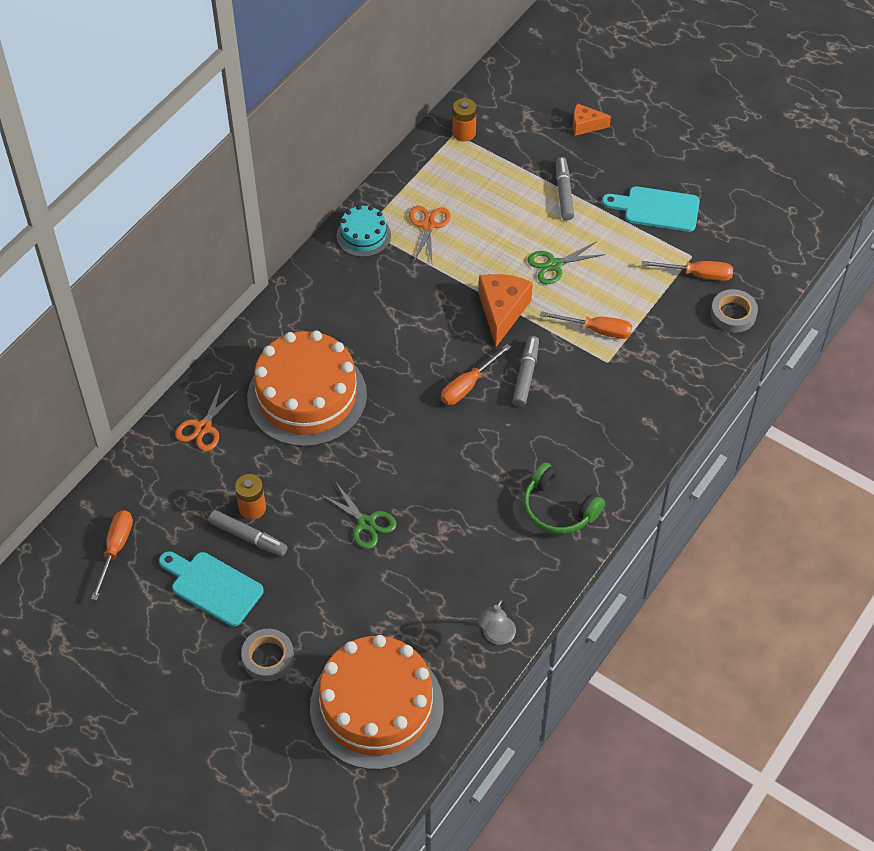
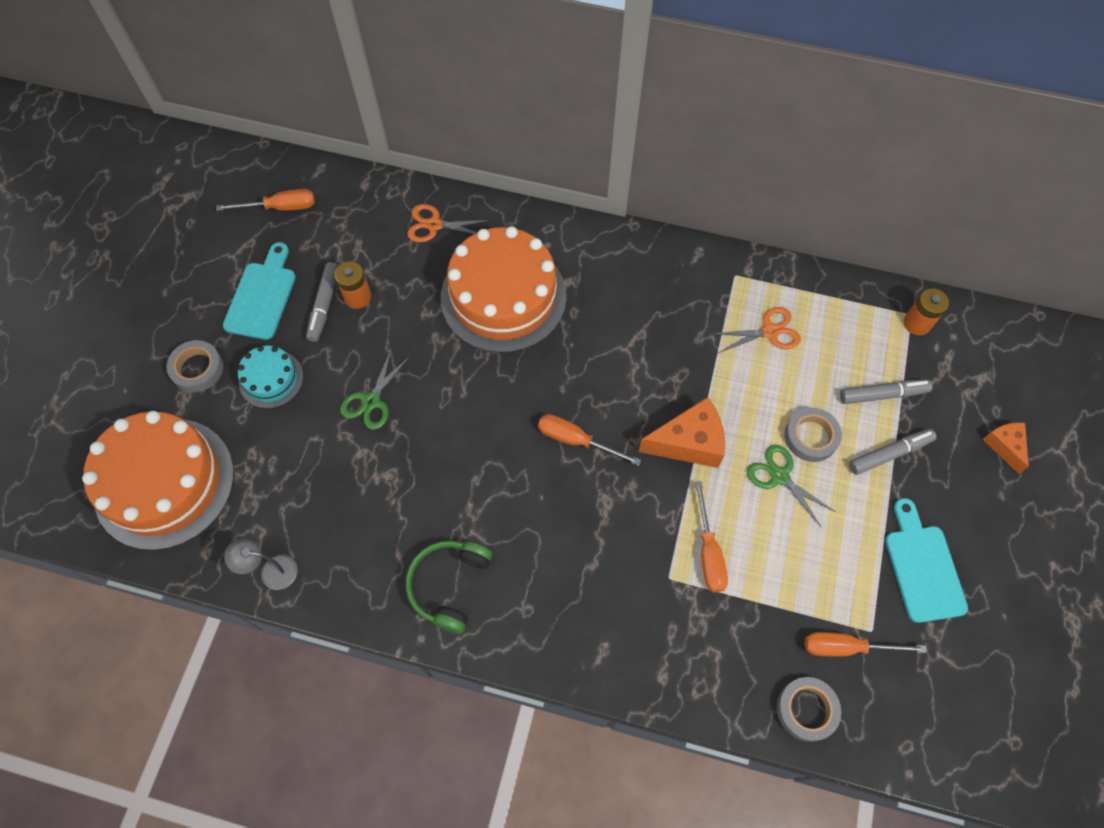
camera: 70 degrees right, 10 degrees up
turquoise cake [337,205,391,257] -> turquoise cake moved to [238,345,303,408]
grey marker [513,336,539,407] -> grey marker moved to [840,379,932,404]
orange screwdriver [642,261,733,281] -> orange screwdriver turned 105 degrees clockwise [805,632,927,657]
none -> grey tape [785,408,842,462]

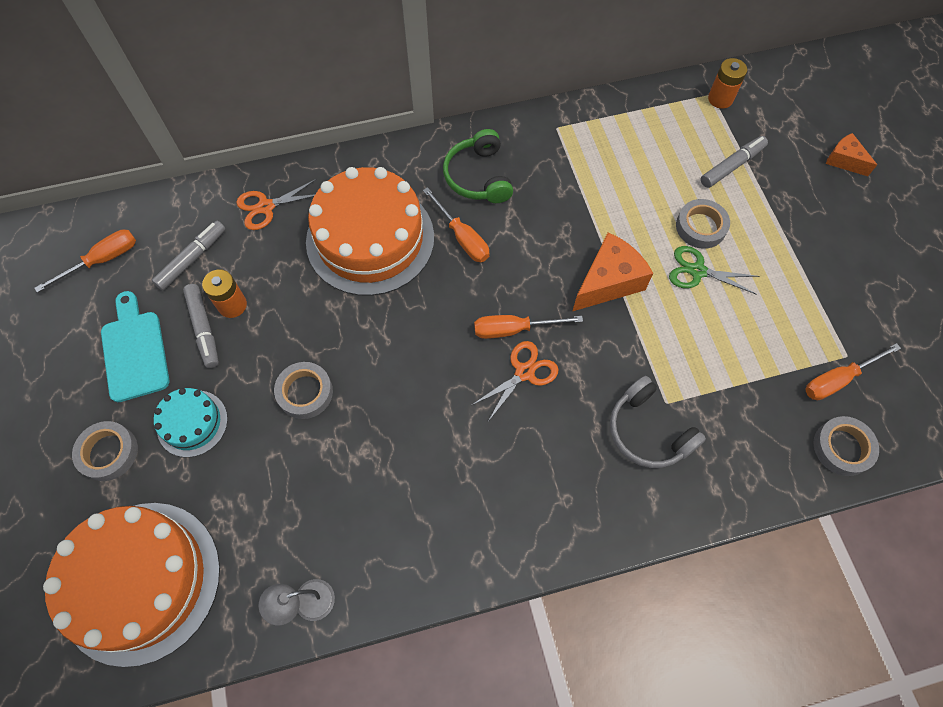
camera: 30 degrees left, 0 degrees up
green scissors [340,350,410,430] -> grey tape [274,362,333,419]
green headphones [406,540,492,634] -> green headphones moved to [443,129,513,203]
orange screwdriver [695,481,728,592] -> orange screwdriver moved to [423,187,489,262]
orange scissors [711,307,801,353] -> orange scissors moved to [472,341,559,420]
grey marker [849,428,937,475] -> grey marker moved to [152,221,225,290]
turquoise cutting board [885,498,968,623] -> none
none -> grey headphones [610,376,706,468]

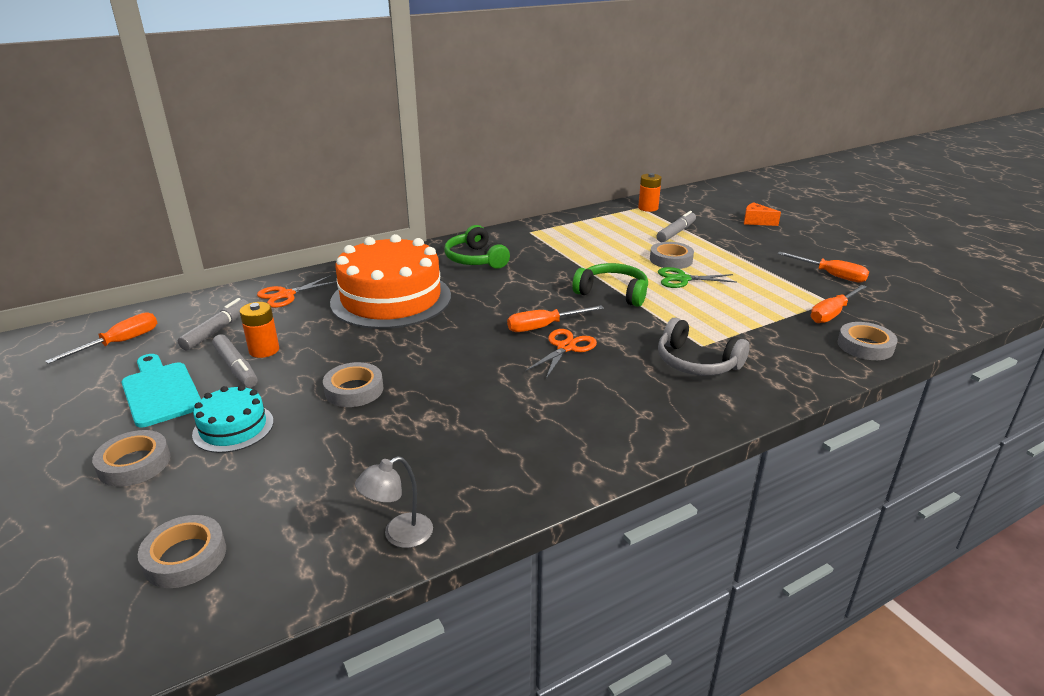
camera: 15 degrees left, 35 degrees down
orange cake [43,503,220,667] -> grey tape [138,515,226,588]
orange screwdriver [423,187,489,262] -> orange screwdriver moved to [777,252,869,283]
orange cheese [572,232,653,312] -> green headphones [572,263,648,307]

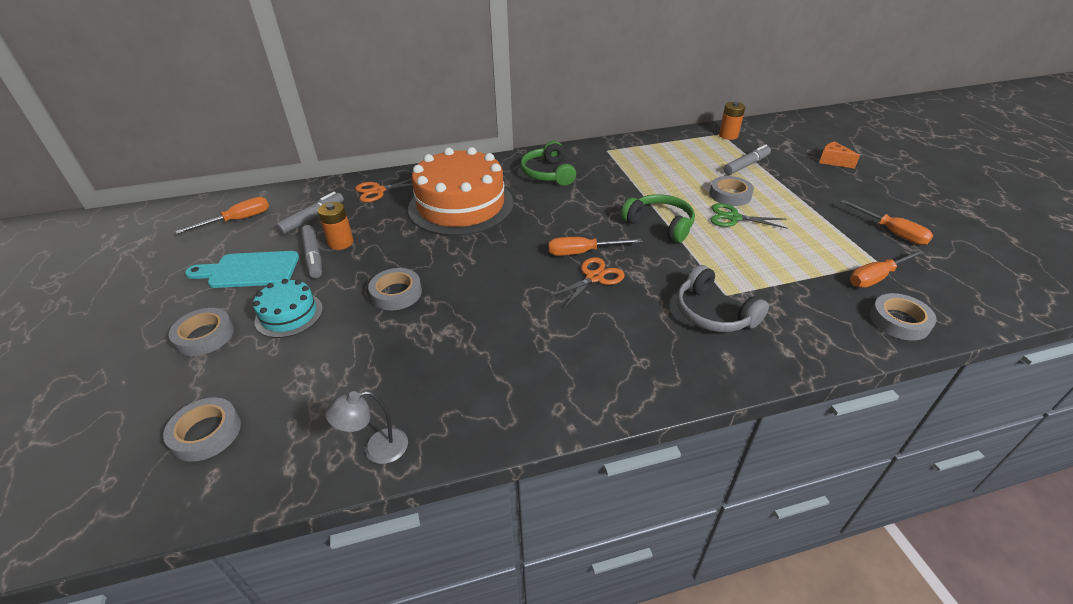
camera: 15 degrees right, 10 degrees up
turquoise cutting board [121,354,201,427] -> turquoise cutting board turned 75 degrees counterclockwise [185,251,299,288]

